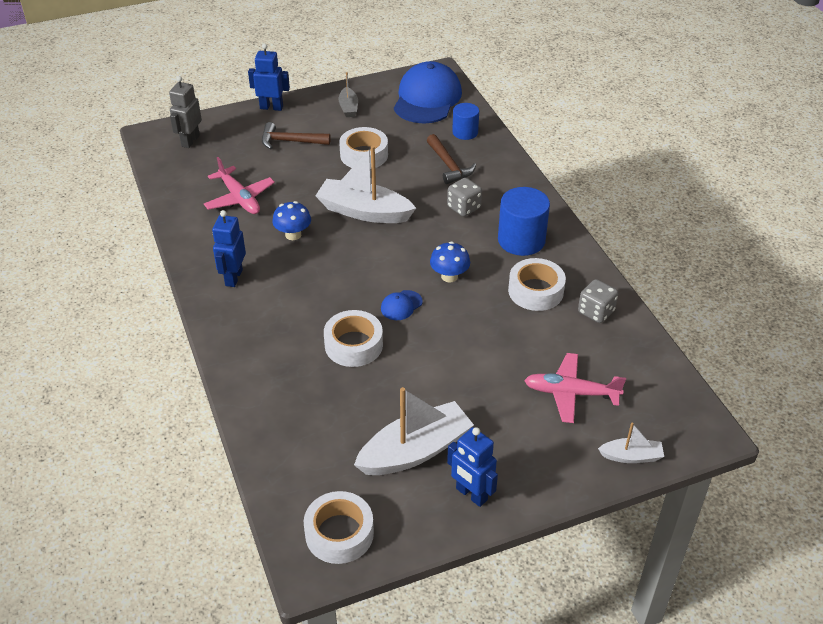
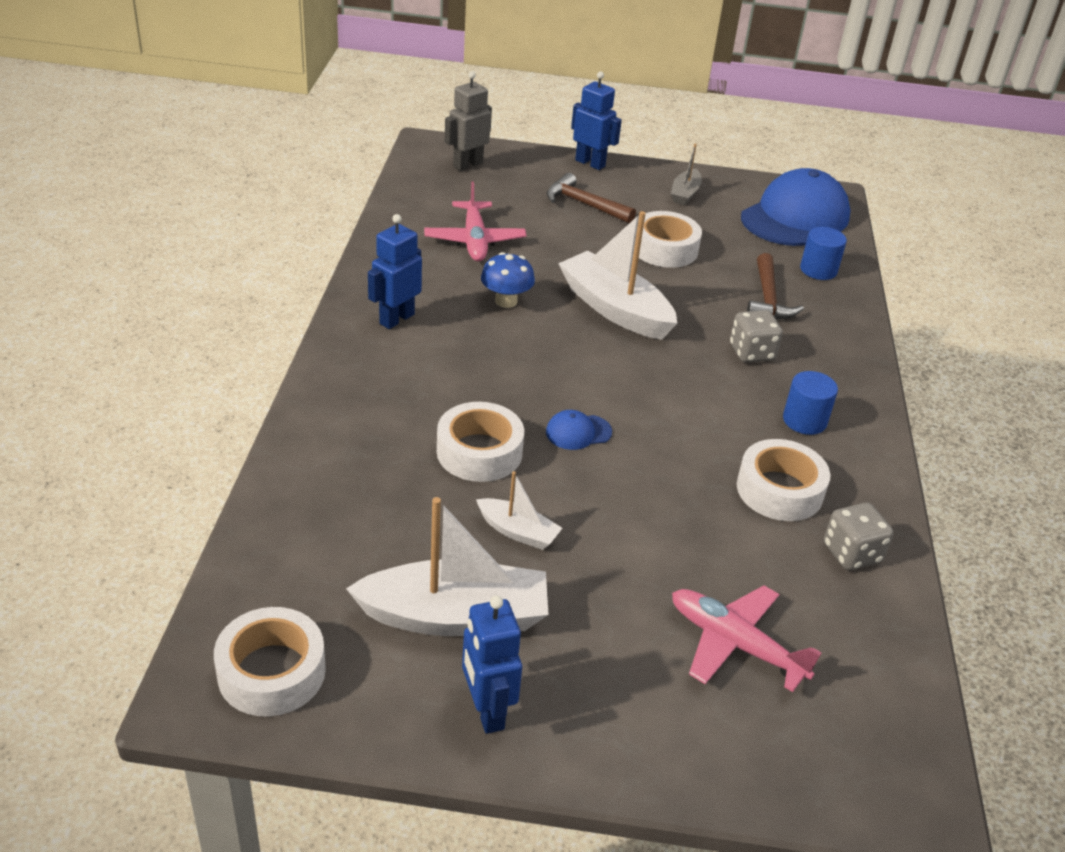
camera: 25 degrees right, 5 degrees down
blue mushroom [430,241,470,282] -> none
blue cylinder [498,187,550,256] -> blue cylinder [783,371,838,435], size x0.61
white boat [598,422,664,463] -> white boat moved to [476,471,562,550]

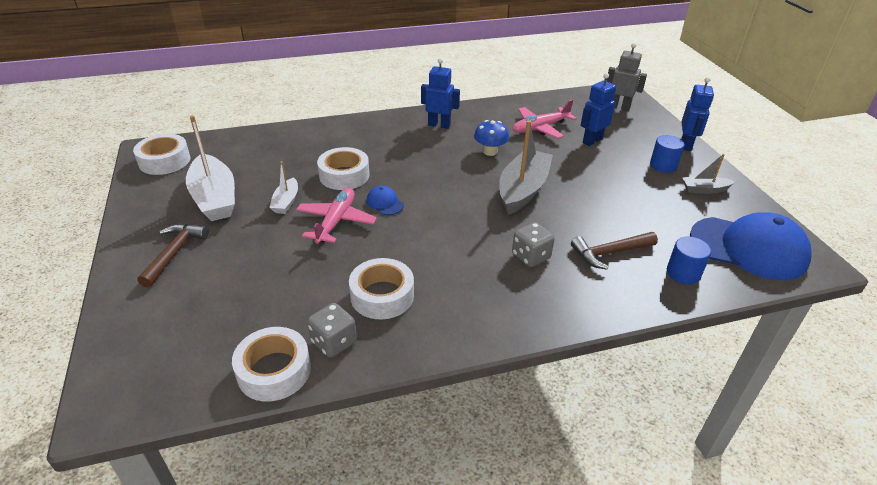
camera: 70 degrees right, 0 degrees up
blue robot [462,596,522,734] -> blue robot moved to [580,73,616,146]
brown hammer [547,173,636,223] -> brown hammer moved to [138,224,209,288]
white boat [558,211,677,340] -> grey boat [499,120,553,215]
white tape [639,211,702,268] -> white tape moved to [232,327,311,402]
pink plane [672,585,822,692] -> pink plane moved to [296,188,377,244]
blue cylinder [783,371,838,435] -> blue cylinder moved to [650,135,685,173]

